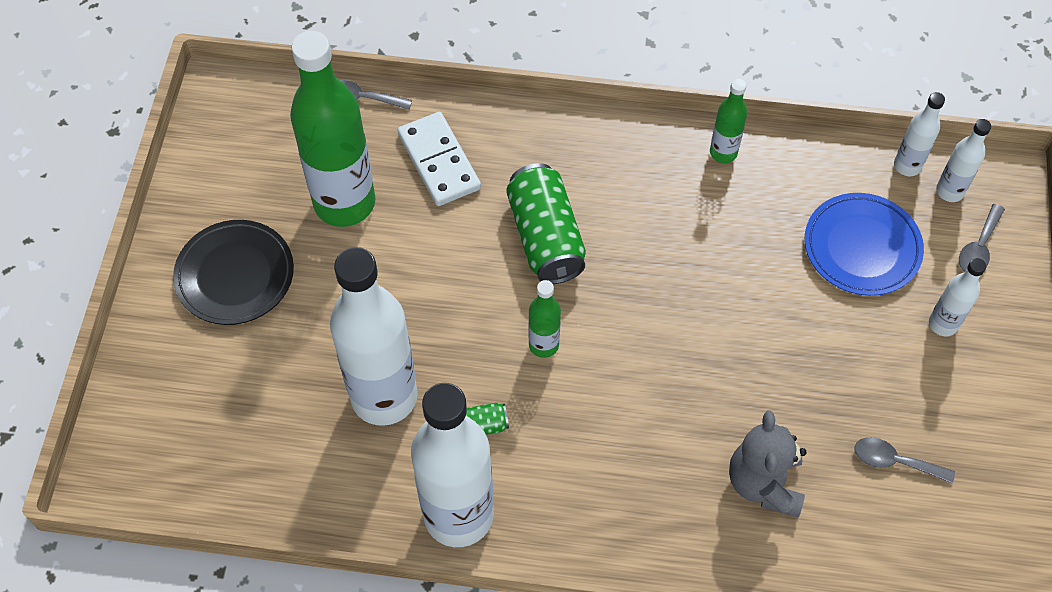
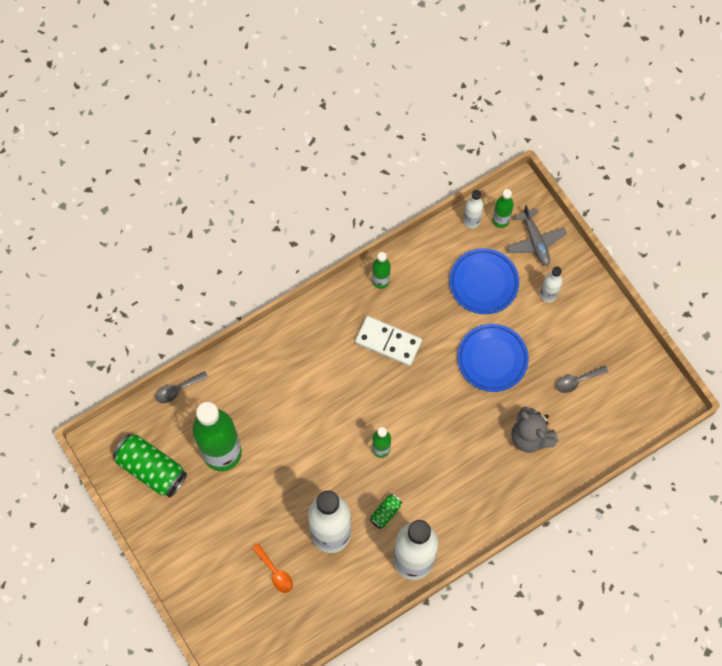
camera: 40 degrees left, 10 degrees up
black plate [173,220,294,325] -> none
white domino [398,112,481,206] -> white domino moved to [355,316,422,366]
green can [506,163,586,284] -> green can moved to [113,434,187,498]
white bottle [936,119,991,202] -> green bottle [493,189,514,228]
grey spoon [959,204,1005,272] -> grey plane [506,205,567,266]
none -> orange spoon [252,543,293,593]
none -> blue plate [457,324,529,392]

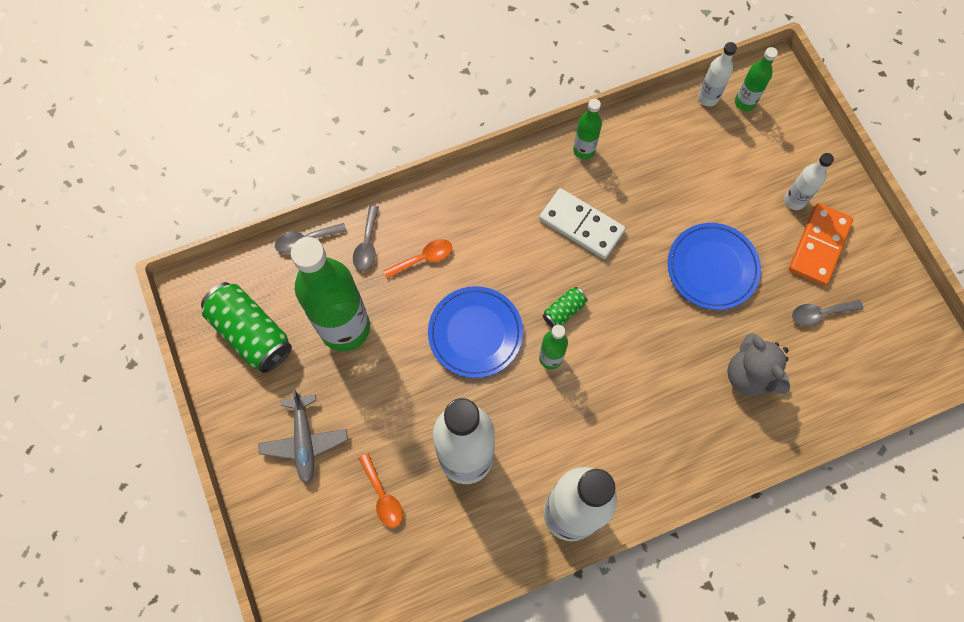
camera: 10 degrees right, 0 degrees up
green can [370,494,402,529] -> green can moved to [543,287,588,328]
blue plate [449,248,519,314] -> blue plate moved to [428,286,523,378]
grey plane [506,205,567,266] -> grey plane moved to [258,390,348,484]
none -> grey spoon [353,205,379,271]
none -> orange spoon [383,239,452,279]
none -> orange domino [789,203,853,286]

